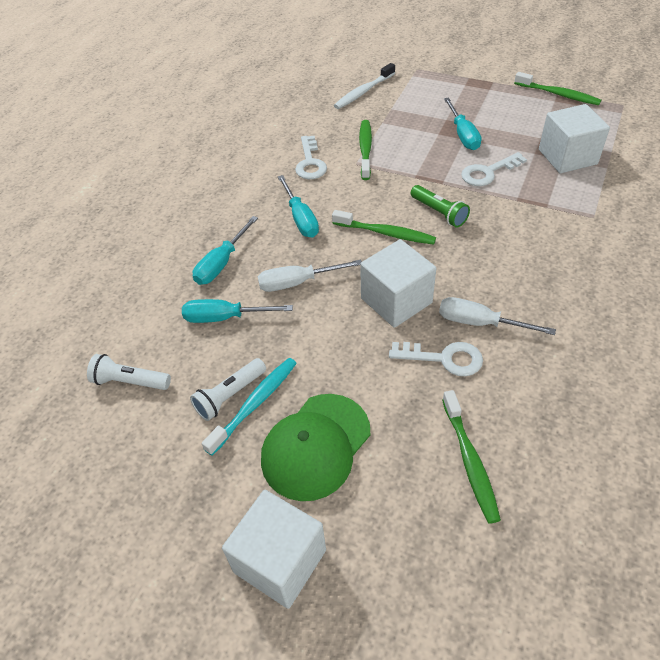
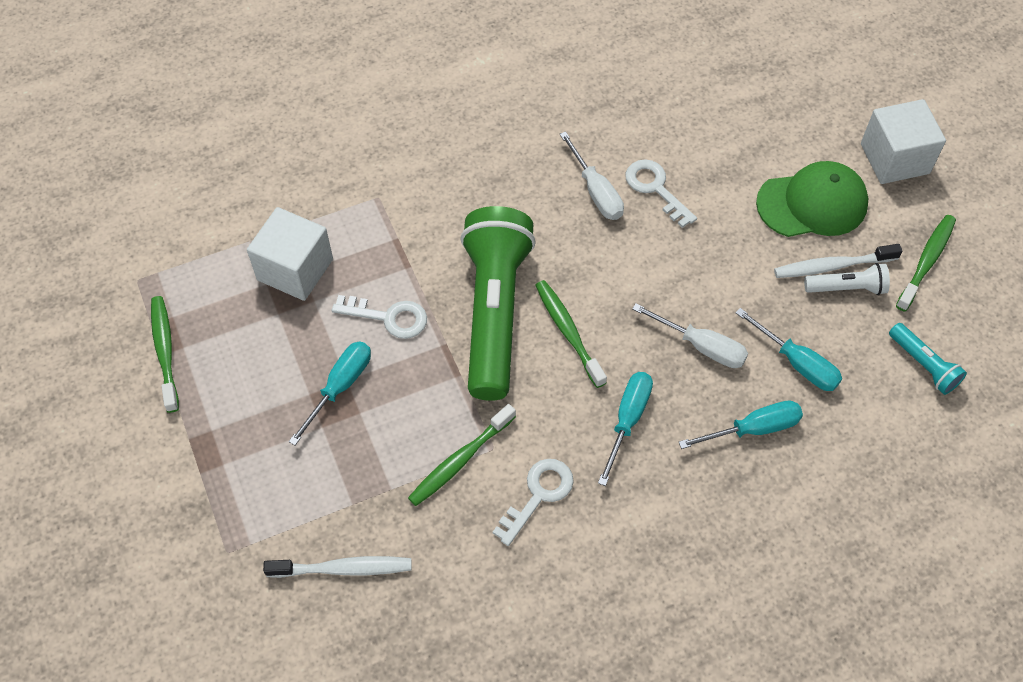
camera: 140 degrees left, 10 degrees up
white flashlight [87,354,171,390] -> turquoise flashlight [889,323,967,395]
turquoise toothbrush [202,358,297,456] -> white toothbrush [774,244,902,278]
white cube [360,239,436,328] -> none
green flashlight [411,185,470,228] -> green flashlight [461,206,536,401], size x2.31
green toothbrush [442,390,501,524] -> green toothbrush moved to [896,215,956,312]

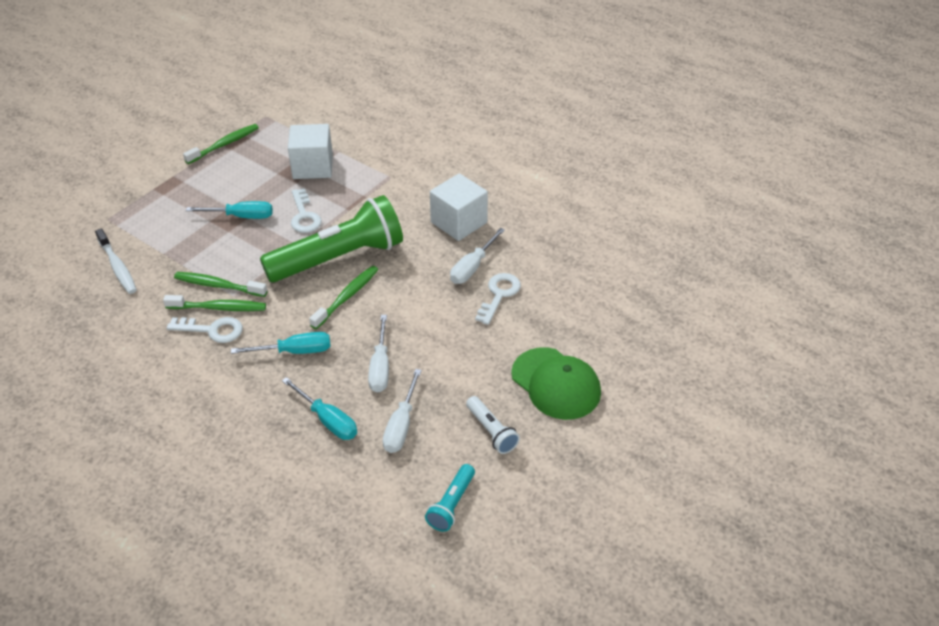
camera: 60 degrees right, 15 degrees down
turquoise screwdriver [736,308,842,391] -> white screwdriver [383,369,422,453]
white toothbrush [774,244,902,278] -> none
white cube [861,99,946,184] -> white cube moved to [430,173,488,241]
green toothbrush [896,215,956,312] -> green toothbrush moved to [163,295,266,311]

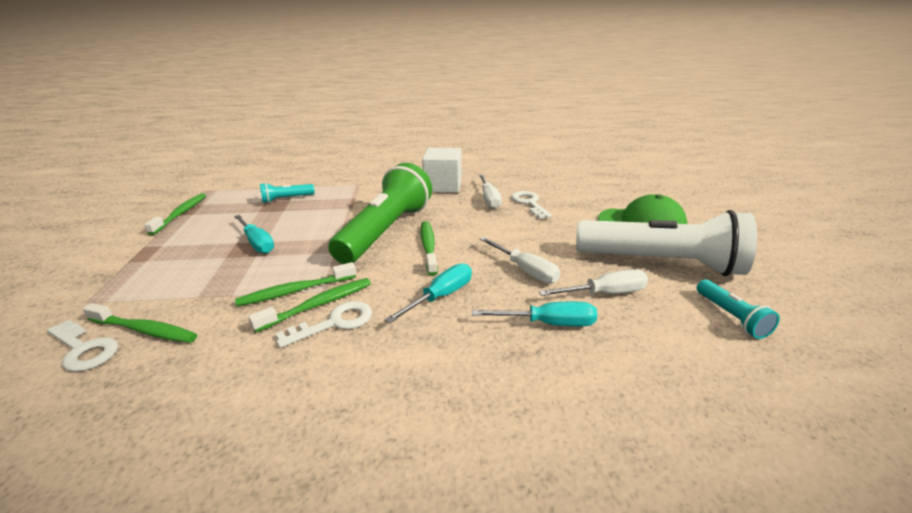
camera: 40 degrees left, 15 degrees down
white toothbrush [95,228,137,294] -> green toothbrush [83,303,197,343]
turquoise screwdriver [186,201,273,219] -> turquoise screwdriver turned 90 degrees clockwise [234,215,274,254]
white cube [288,124,333,179] -> turquoise flashlight [260,183,315,203]
white key [291,188,322,233] -> white key moved to [47,320,118,372]
white screwdriver [383,369,422,453] -> white screwdriver turned 75 degrees counterclockwise [539,269,648,296]
white flashlight [466,396,520,454] -> white flashlight [576,210,757,276], size x2.31

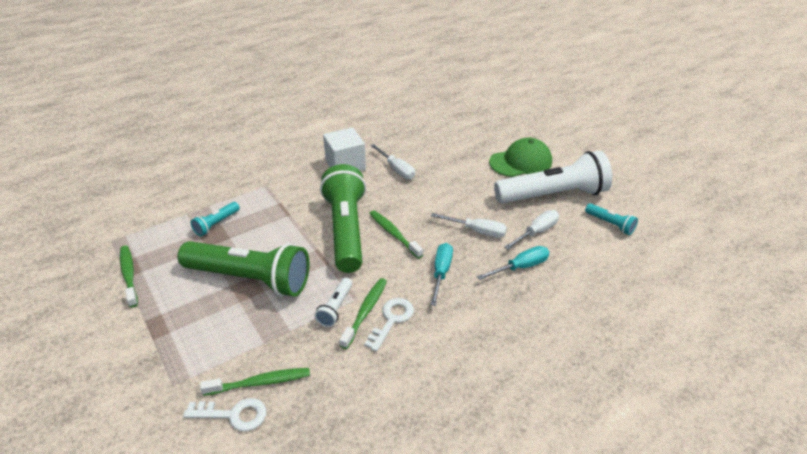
camera: 30 degrees left, 10 degrees up
turquoise screwdriver [234,215,274,254] -> green flashlight [178,241,310,297]
green toothbrush [235,262,356,306] -> white flashlight [314,277,353,327]
white key [511,191,552,219] -> none

